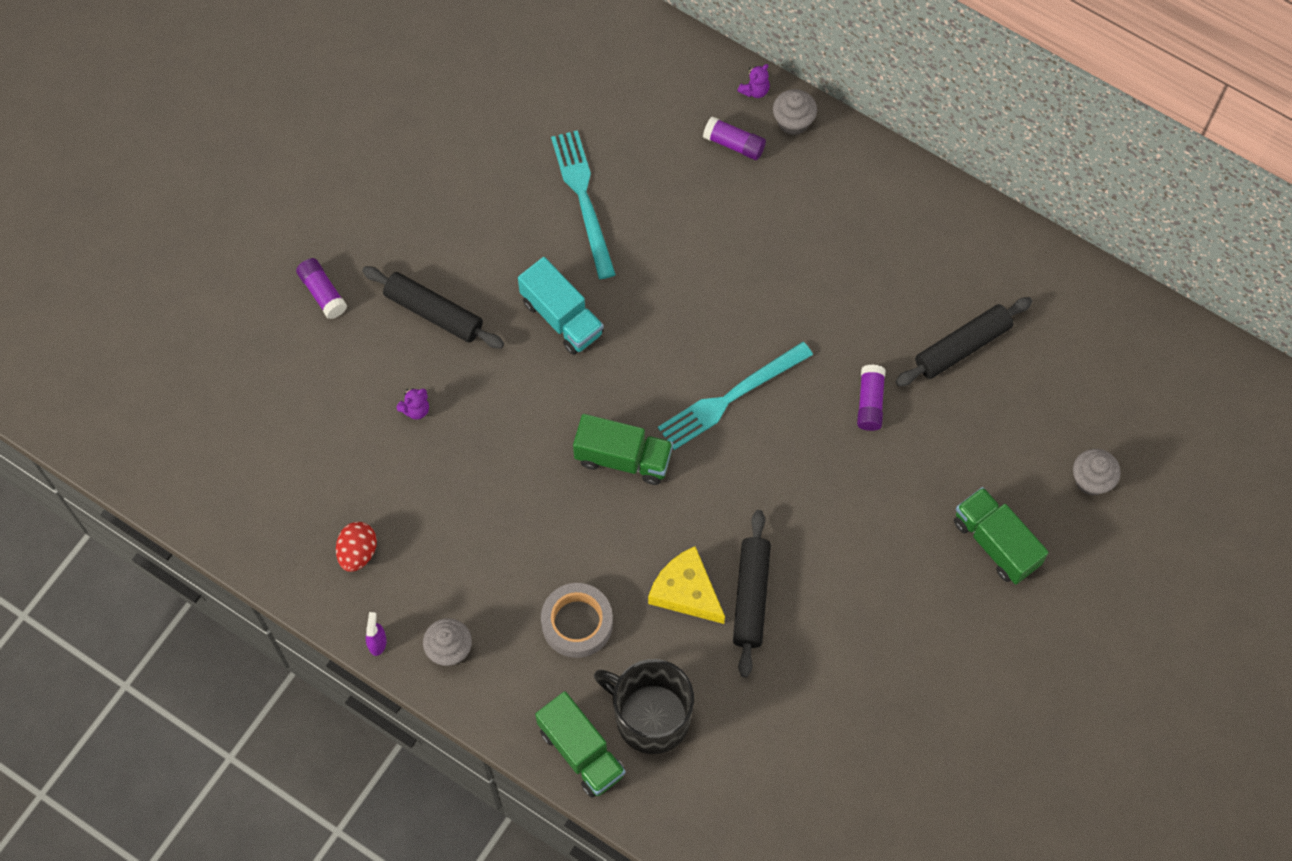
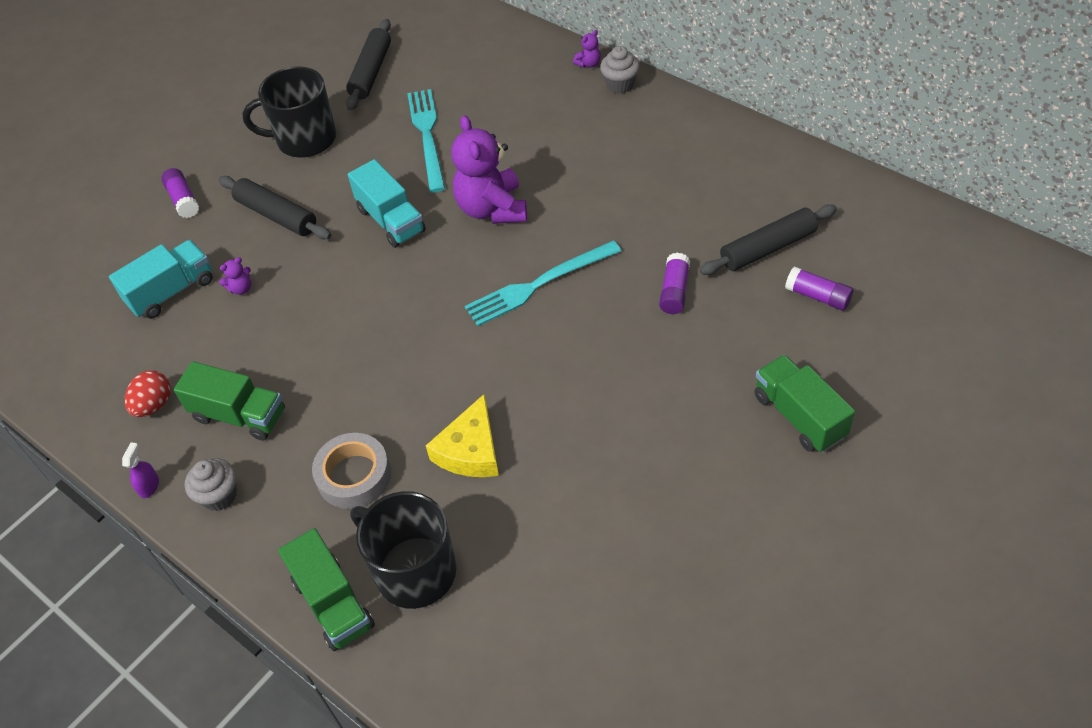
camera: 10 degrees right, 15 degrees down
green truck [573,414,673,485] -> green truck moved to [174,361,285,441]
yellow cheese [648,546,725,624] -> yellow cheese turned 120 degrees counterclockwise [426,394,499,477]
purple glue stick [703,116,766,160] -> purple glue stick moved to [785,267,853,311]
black rolling pin [733,510,771,677] -> black rolling pin moved to [346,19,391,111]
grey cupcake [1073,449,1121,496] -> none
none -> turquoise truck [109,240,213,319]
none -> black mug [243,66,336,158]
none -> purple teddy bear [451,115,527,224]

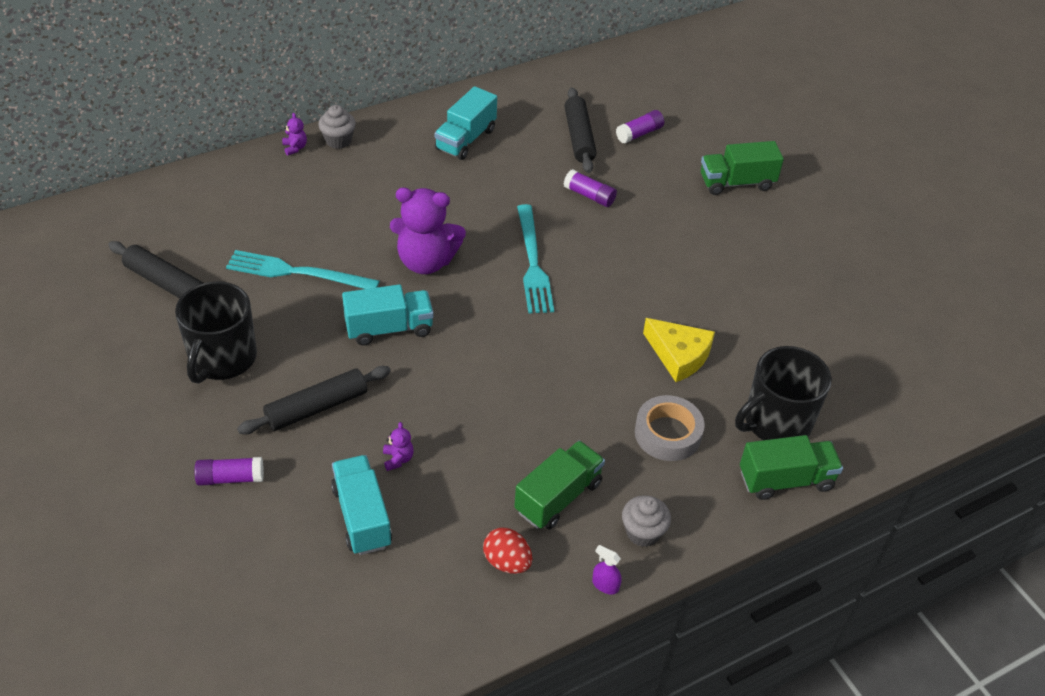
camera: 75 degrees left, 5 degrees down
none -> turquoise truck [435,86,497,160]

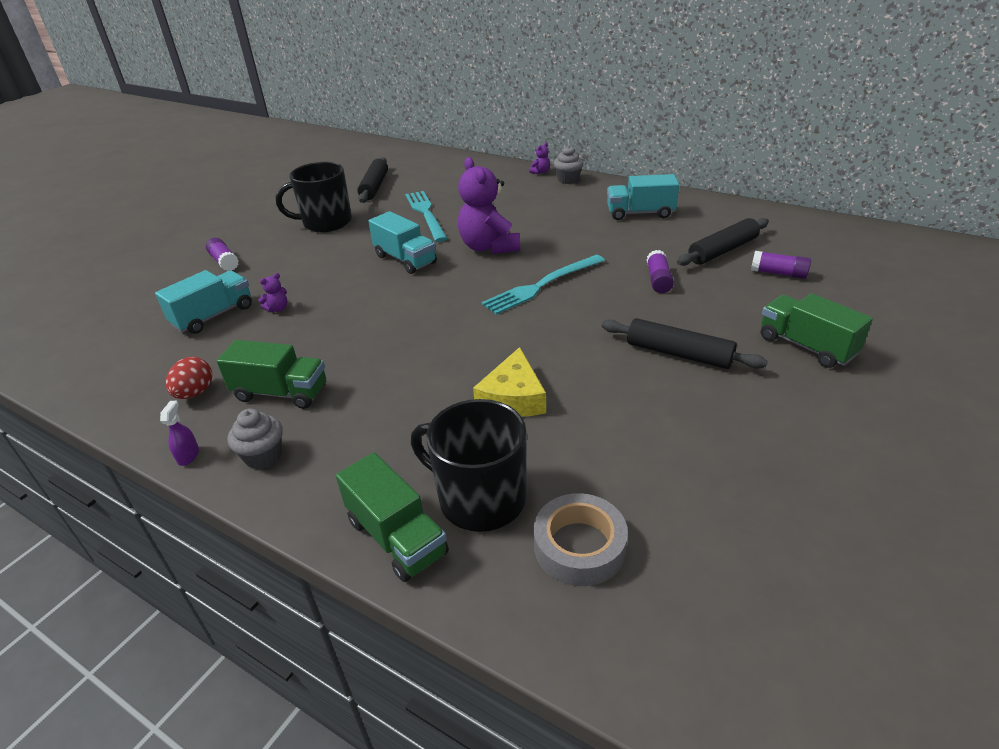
camera: 65 degrees right, 10 degrees down
black rolling pin [237,366,391,434] -> black rolling pin moved to [602,318,768,369]
grey tape [635,395,705,461] -> grey tape moved to [534,493,628,586]

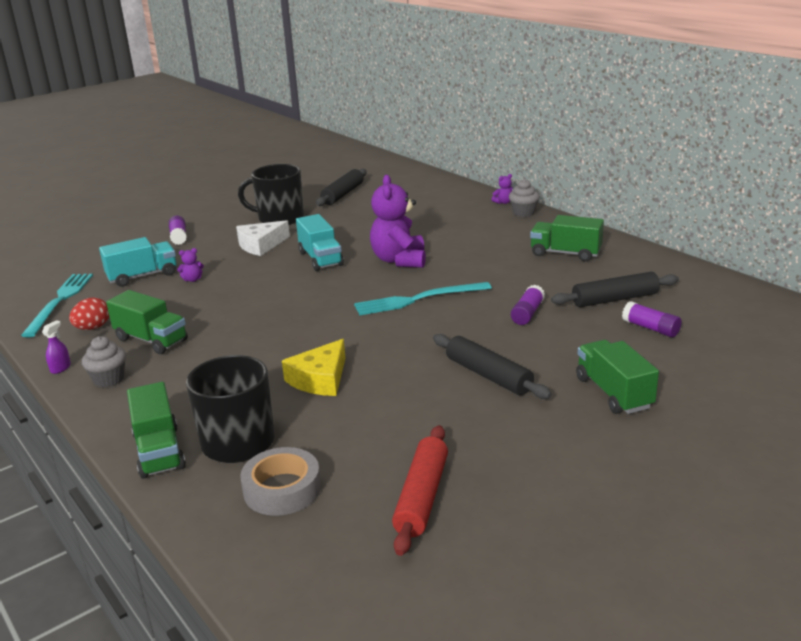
camera: 20 degrees right, 10 degrees down
turquoise fork [405,191,448,242] -> turquoise fork moved to [21,274,93,337]
turquoise truck [607,174,679,220] -> green truck [530,215,604,262]
none -> white cheese [236,220,290,256]
none -> red rolling pin [392,425,448,556]

